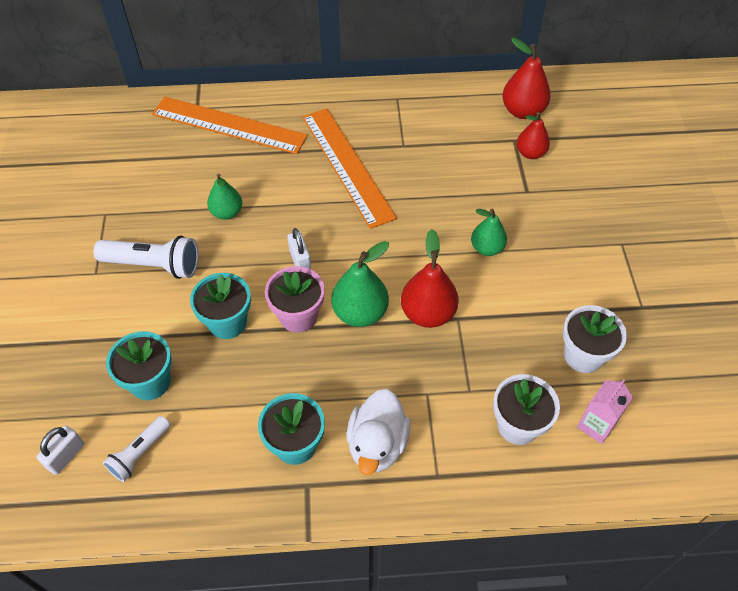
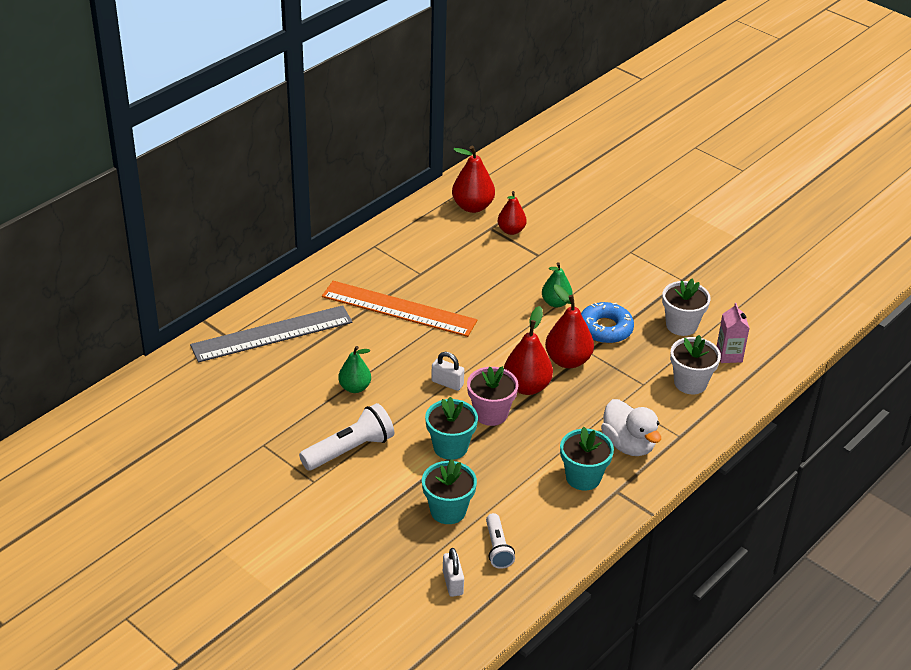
camera: 45 degrees left, 15 degrees down
orange ruler [152,97,308,154] -> grey ruler [190,305,352,362]
green pear [331,241,389,327] -> red pear [504,306,553,395]
none -> blue donut [581,302,634,344]

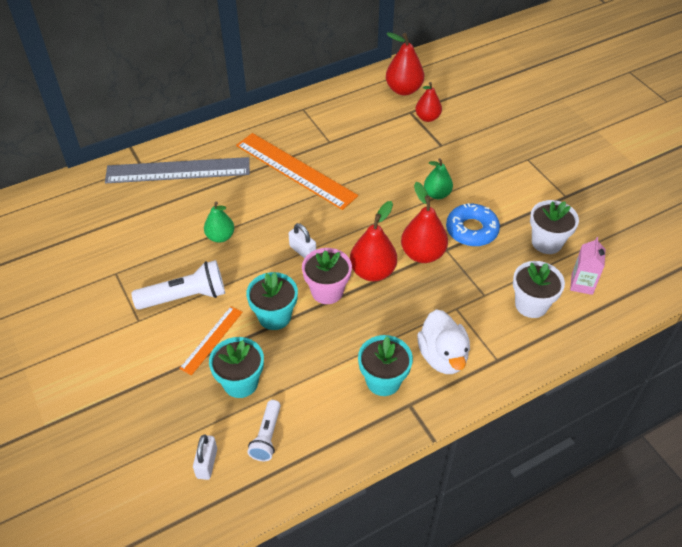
camera: 20 degrees right, 10 degrees up
none -> orange ruler [179,306,243,375]

